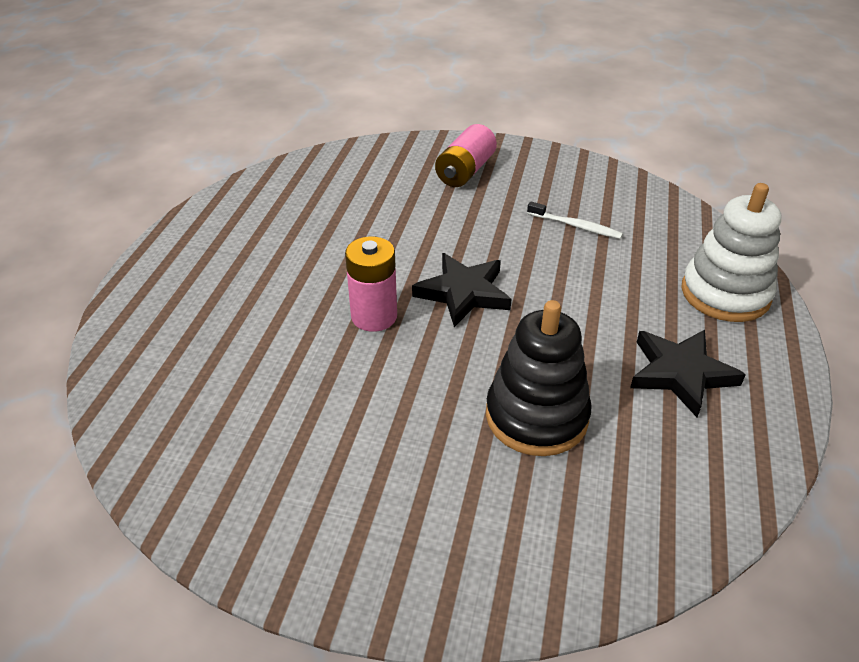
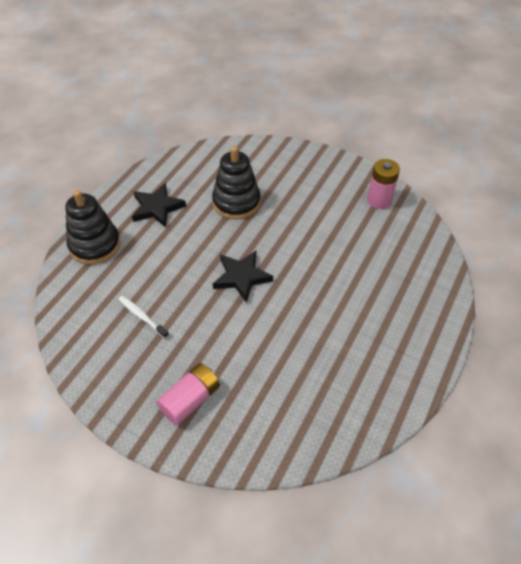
camera: 165 degrees left, 10 degrees up
pink battery [345,236,397,332] -> pink battery moved to [367,159,400,209]
white stacking toy [681,183,781,322] -> black stacking toy [65,190,121,265]

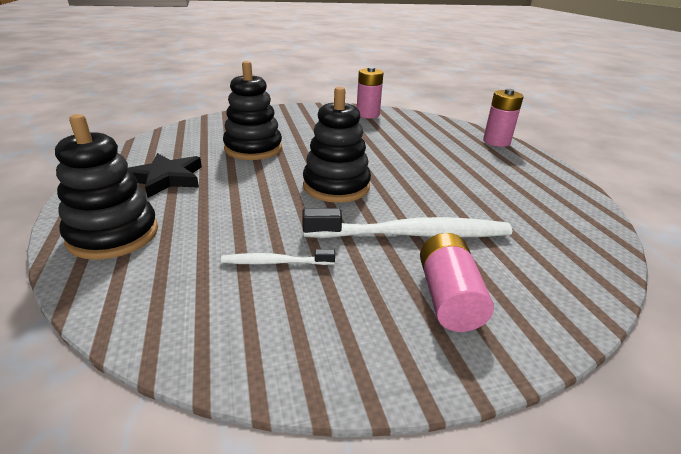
camera: 45 degrees left, 20 degrees down
black star [213,251,273,303] -> black stacking toy [303,87,371,203]
none -> white toothbrush [302,208,512,238]
none -> pink battery [483,89,524,147]

